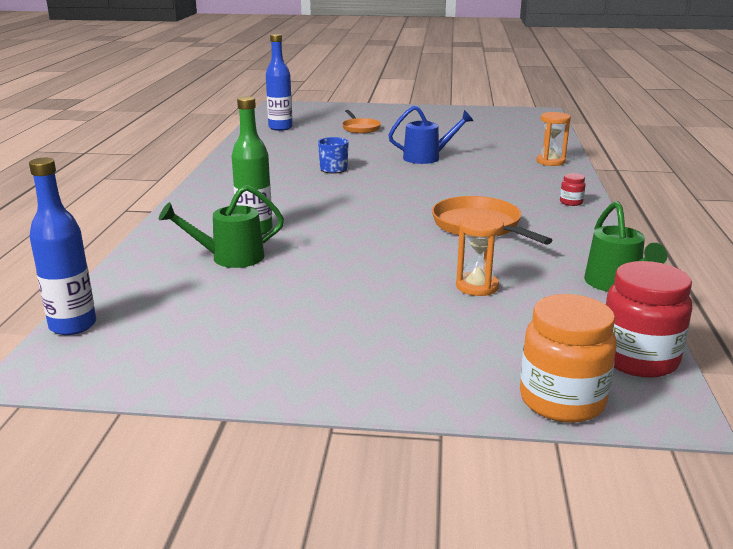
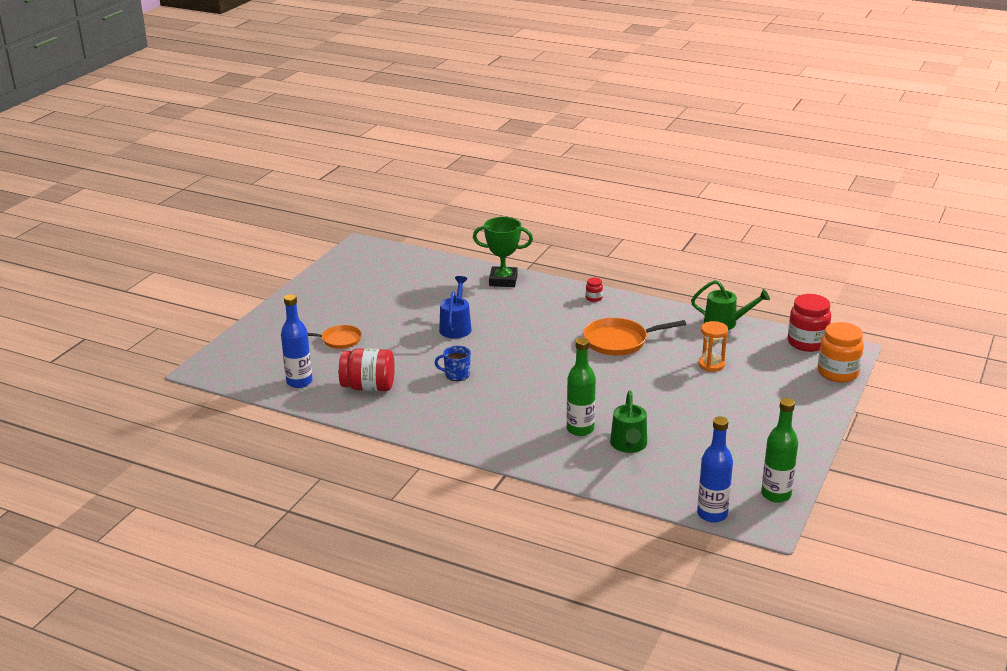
camera: 70 degrees left, 5 degrees up
orange hourglass [536,112,571,166] -> green trophy [473,217,533,287]
none -> red jar [339,348,395,391]
none -> green bottle [761,398,798,503]

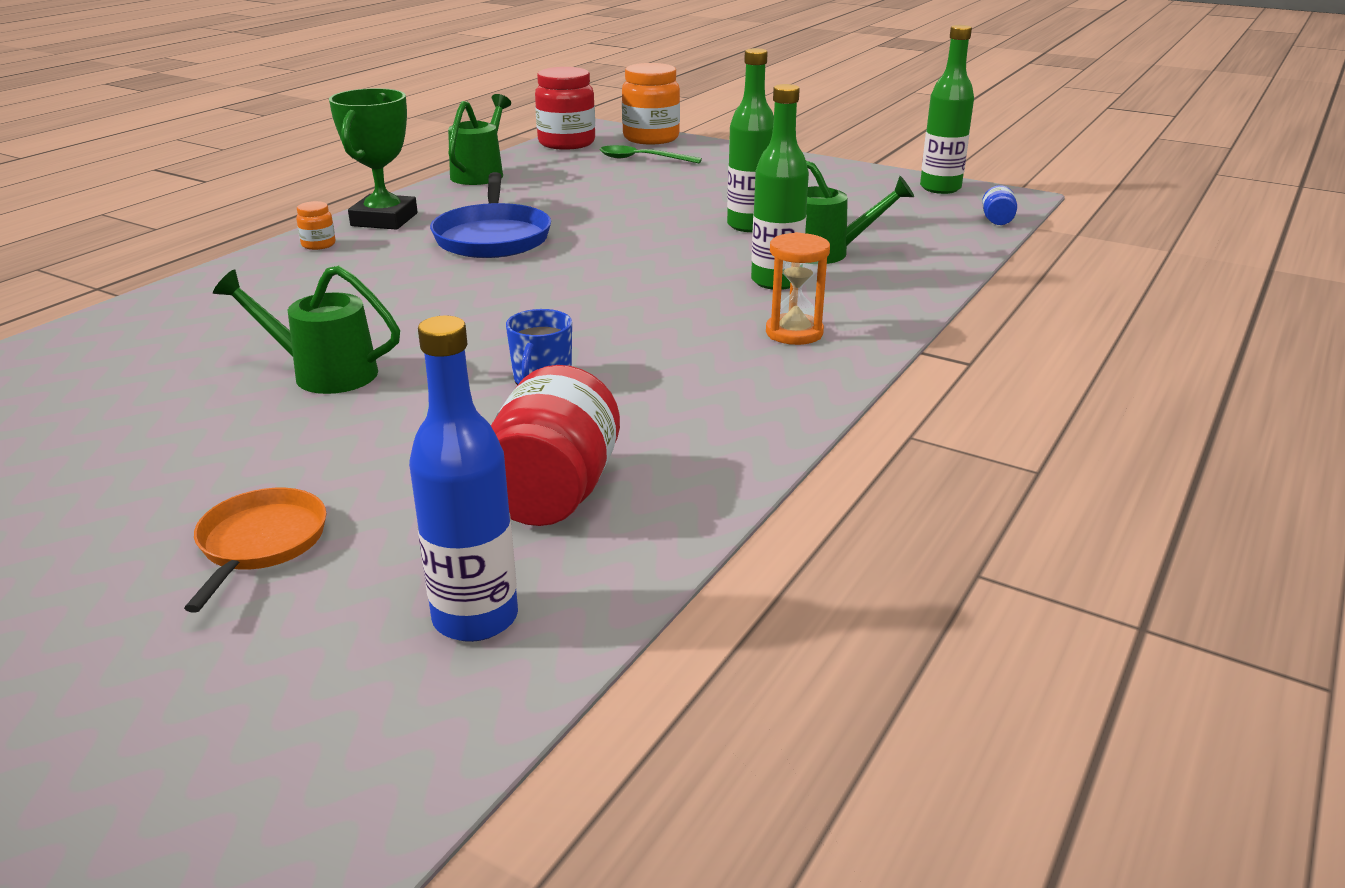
camera: 85 degrees left, 0 degrees up
blue watering can [439,276,472,339] -> green watering can [213,265,400,394]
green trophy [473,217,533,287] -> green trophy moved to [329,88,418,230]
orange pan [583,318,686,356] -> blue pan [430,172,551,258]
red jar [586,277,603,302] -> orange jar [296,201,336,250]
blue bottle [697,416,733,523] -> blue jar [982,185,1017,225]
orange hourglass [698,321,728,372] -> orange hourglass moved to [766,232,830,345]
none -> green spoon [600,145,702,164]
none -> green bottle [727,48,774,232]

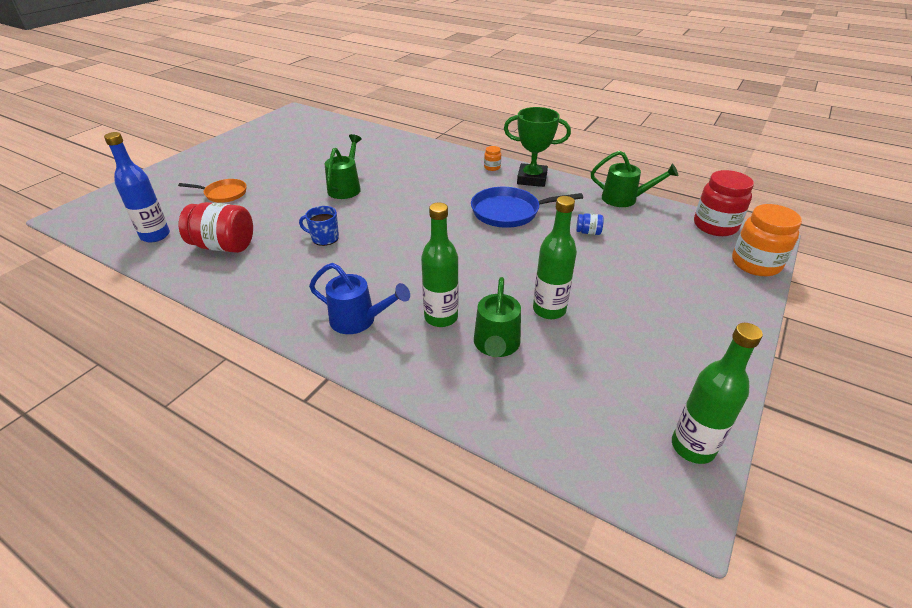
camera: 90 degrees right, 10 degrees up
green spoon [600,145,702,164] -> none
orange hourglass [766,232,830,345] -> blue watering can [309,263,410,334]
blue jar [982,185,1017,225] -> blue jar moved to [576,213,604,235]

